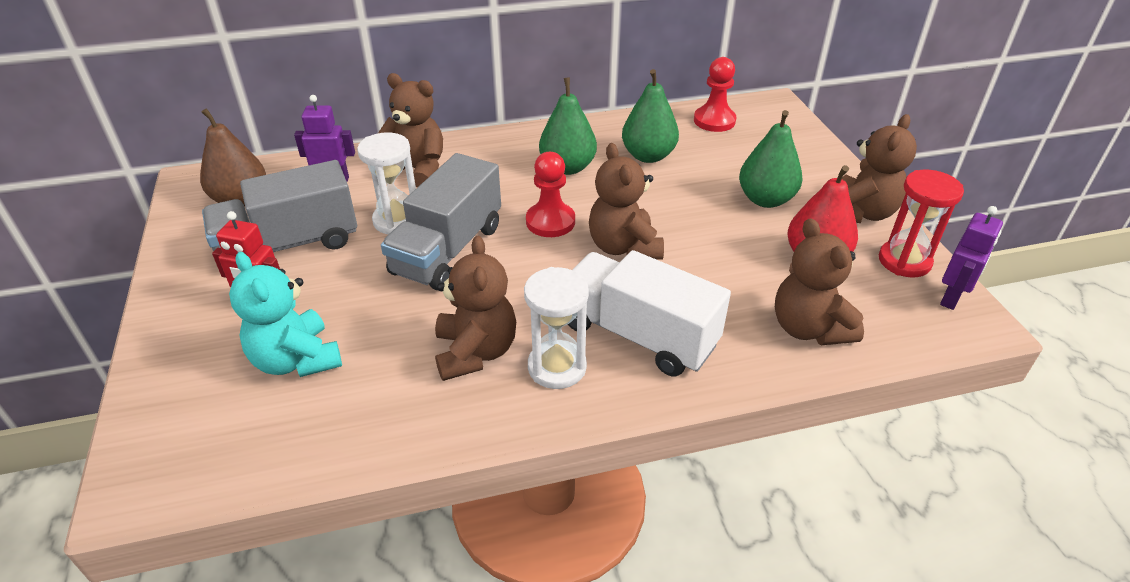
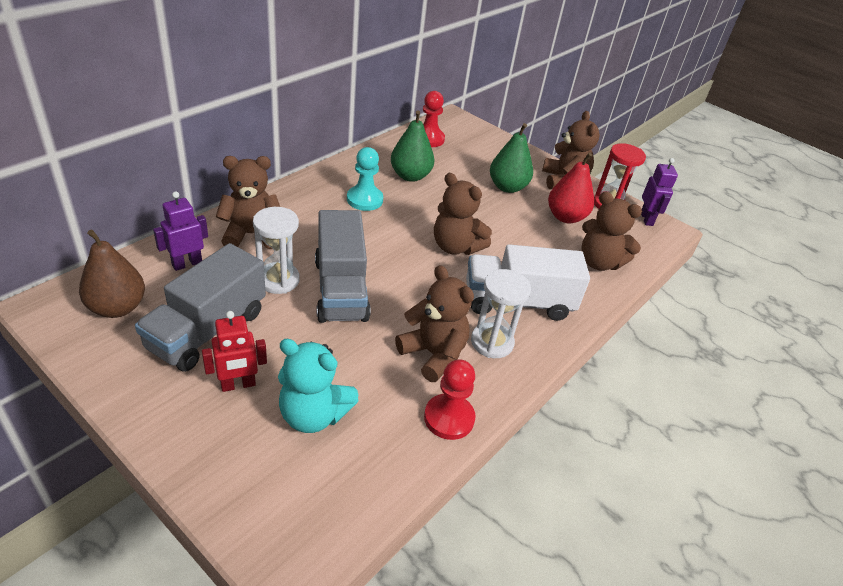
camera: 40 degrees left, 0 degrees up
red pawn [526,152,575,237] -> red pawn moved to [424,359,475,440]
green pear [539,77,597,175] -> turquoise pawn [347,147,383,211]

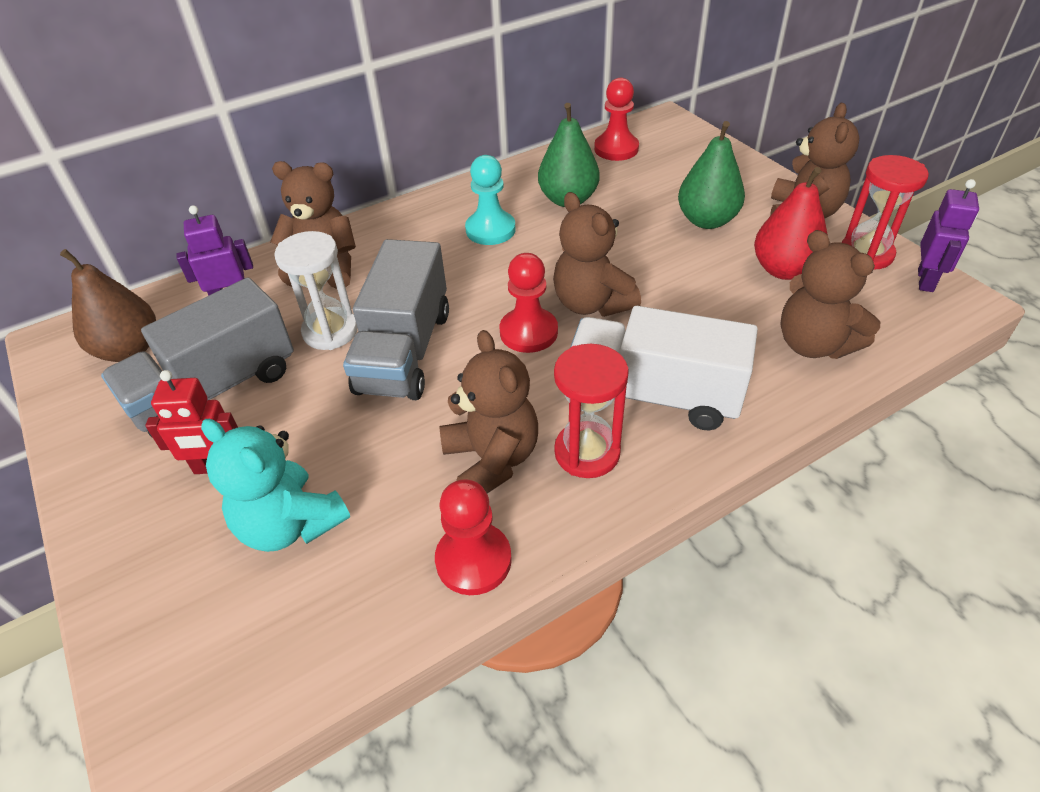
camera: 25 degrees right, 5 degrees up
white hourglass [471,269,531,358] -> red hourglass [554,344,629,478]
none -> red pawn [500,253,558,353]

